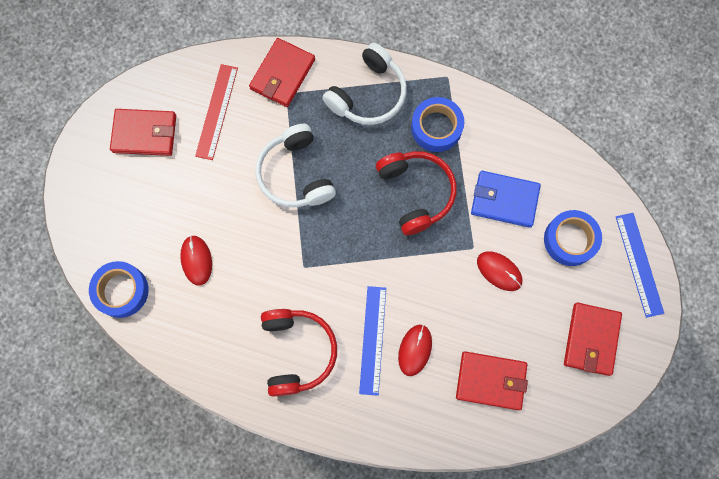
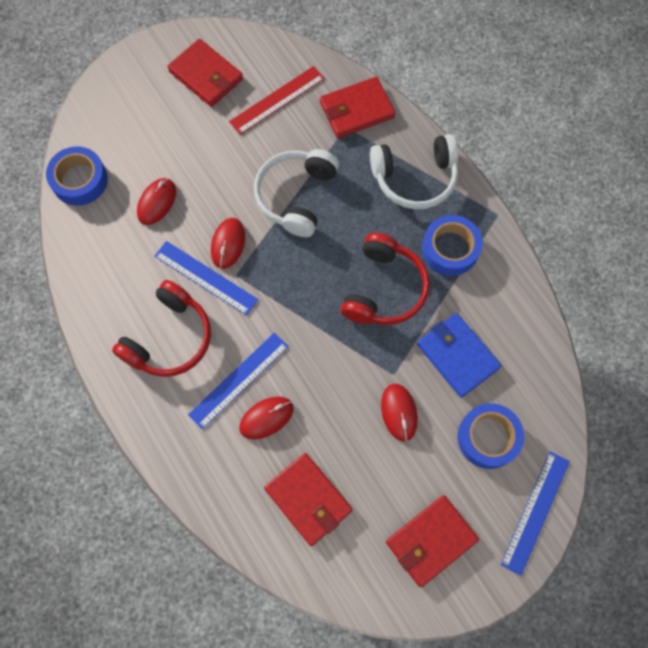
camera: 40 degrees right, 5 degrees down
none -> blue ruler [155,241,258,315]
none -> red mouse [211,218,245,269]

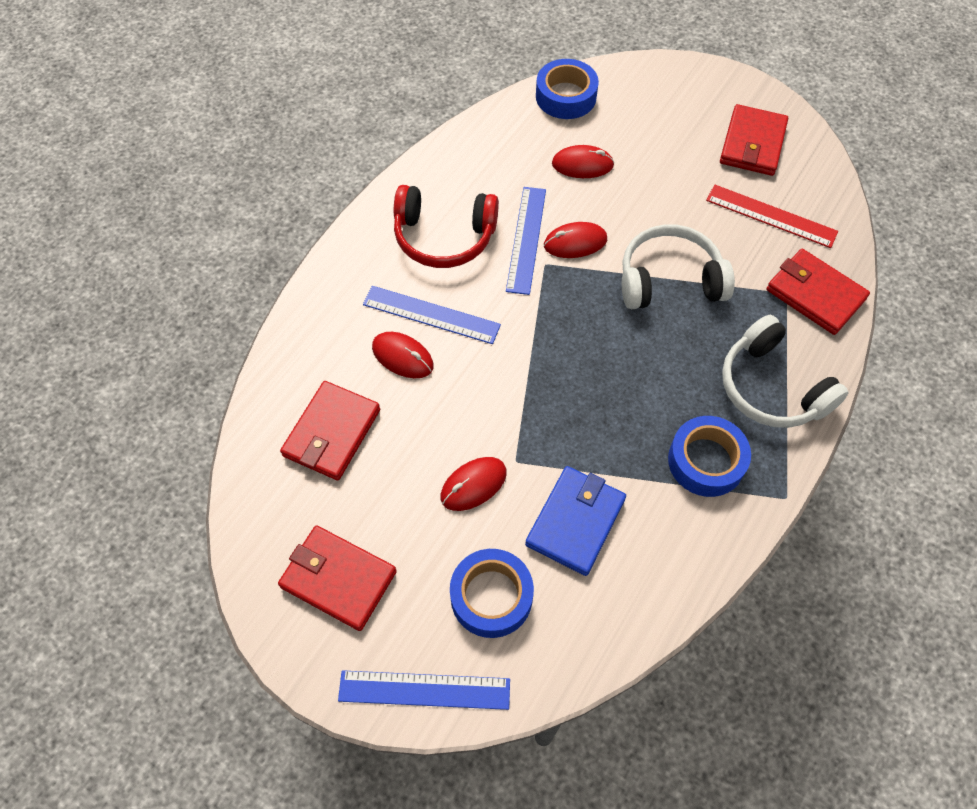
camera: 65 degrees right, 10 degrees down
red headphones [341,233,430,325] -> none

